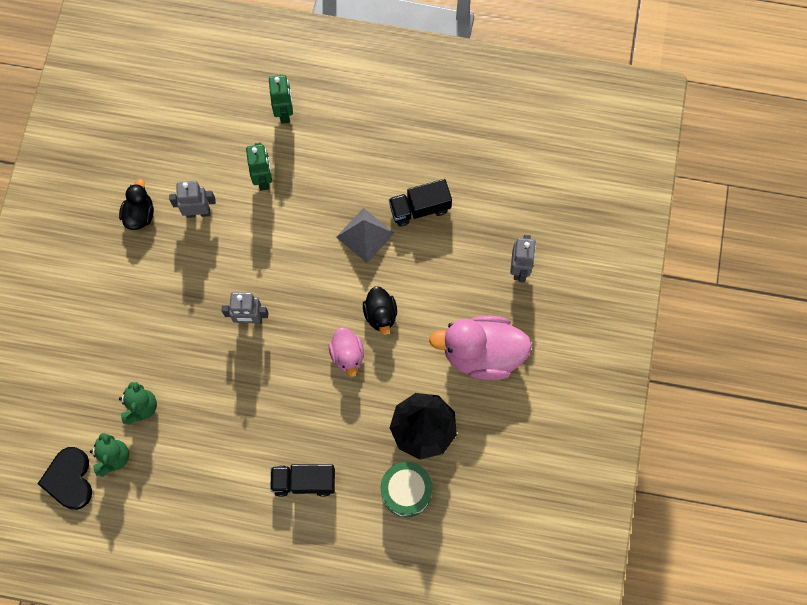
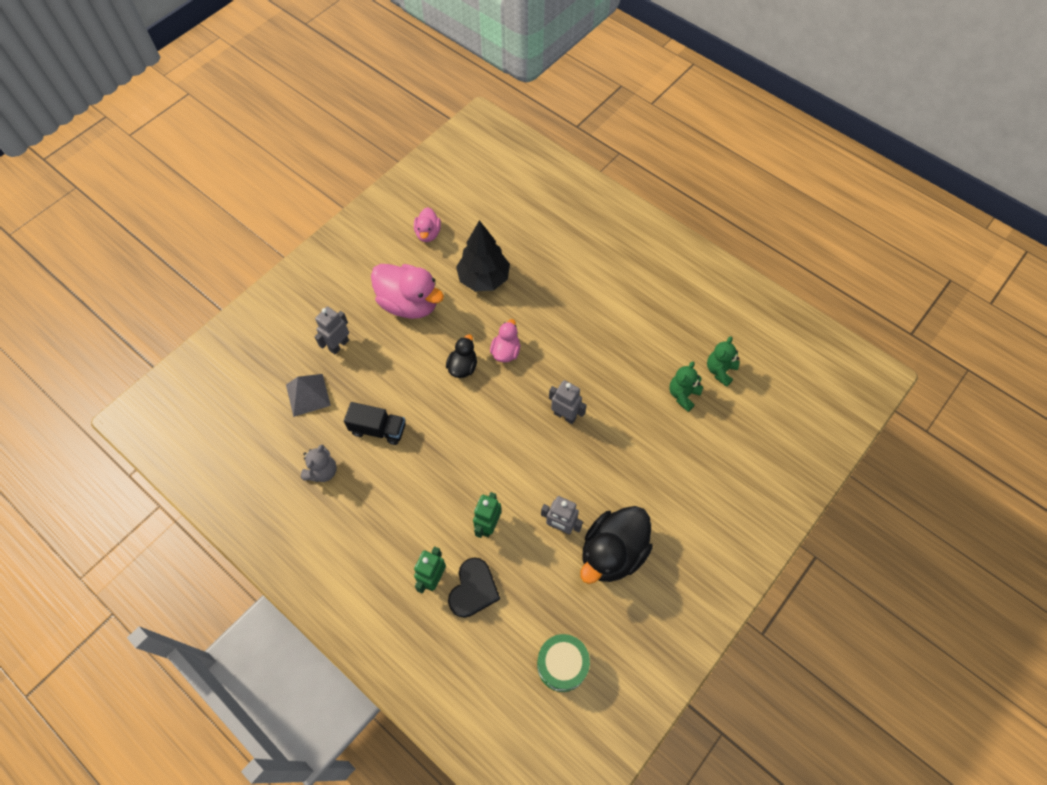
camera: 150 degrees left, 10 degrees down
black heart [38,447,92,510] -> black heart moved to [448,557,500,618]
black duck [119,179,154,230] -> black duck [580,506,653,584], size x1.88
black truck [270,464,335,497] -> none
grey pyramid [336,208,395,263] -> grey pyramid moved to [286,374,331,417]
green drum [381,462,433,517] -> green drum moved to [537,634,590,692]
none -> grey teddy bear [301,444,337,482]
none -> pink duck [414,207,441,242]

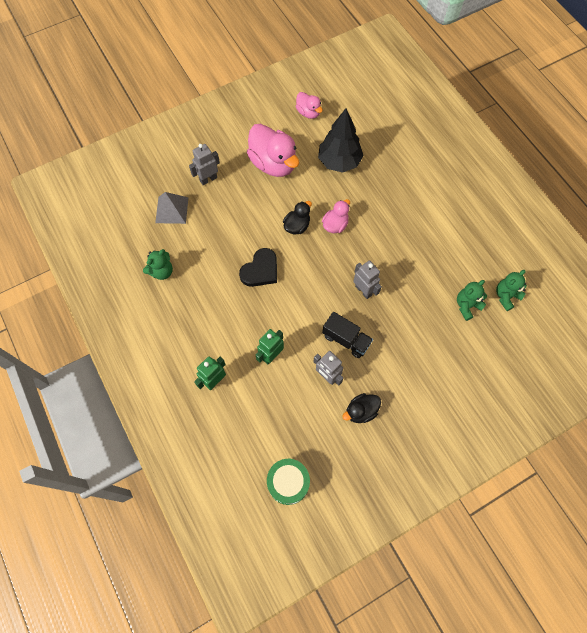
camera: 20 degrees right, 5 degrees up
grey teddy bear [301,444,337,482] -> green teddy bear [143,249,173,280]
black truck [344,402,405,445] -> black truck moved to [322,312,373,358]
pink duck [414,207,441,242] -> pink duck turned 60 degrees counterclockwise [296,92,323,119]
black heart [448,557,500,618] -> black heart moved to [239,248,277,287]
black duck [580,506,653,584] -> black duck [342,393,381,423], size x0.53

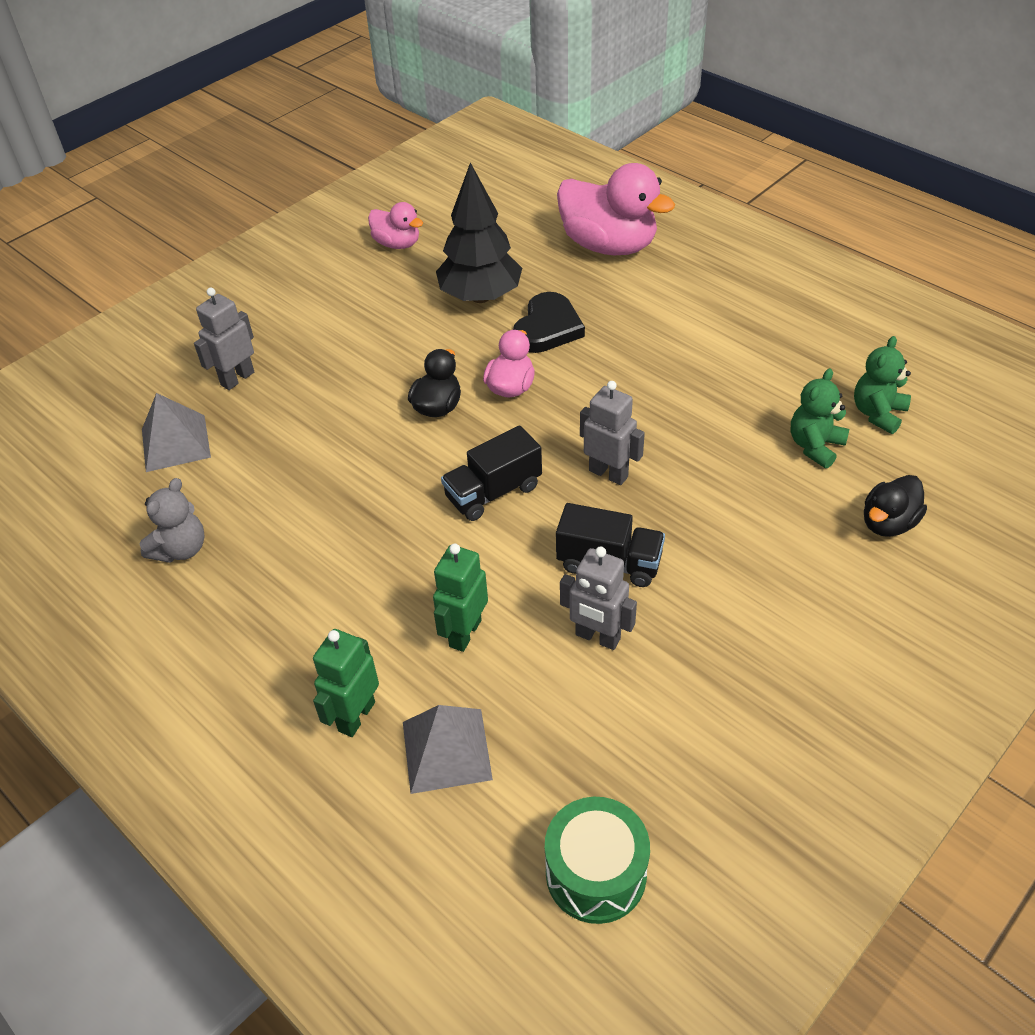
camera: 15 degrees left, 20 degrees down
green teddy bear [143,249,173,280] -> grey teddy bear [140,478,204,563]
black heart [239,248,277,287] -> black heart moved to [513,292,585,353]
pink duck [247,124,299,177] -> pink duck moved to [557,163,675,255]
black duck [342,393,381,423] -> black duck moved to [864,475,927,537]
none -> grey pyramid [403,705,493,794]
none -> black truck [441,425,542,521]

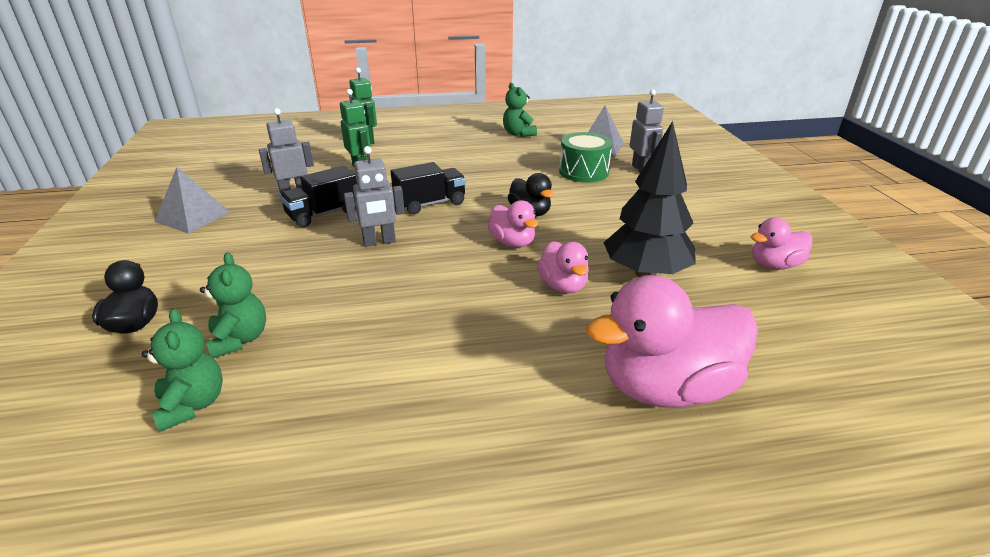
camera: 125 degrees right, 15 degrees down
grey teddy bear [140,478,204,563] -> green teddy bear [503,83,537,137]
grey pyramid [403,705,493,794] -> grey pyramid moved to [155,167,230,234]
black truck [441,425,542,521] -> black truck turned 60 degrees clockwise [391,162,466,214]
black heart [513,292,585,353] -> pink duck [537,241,589,293]
green drum [545,797,650,924] -> green drum moved to [559,132,612,183]

